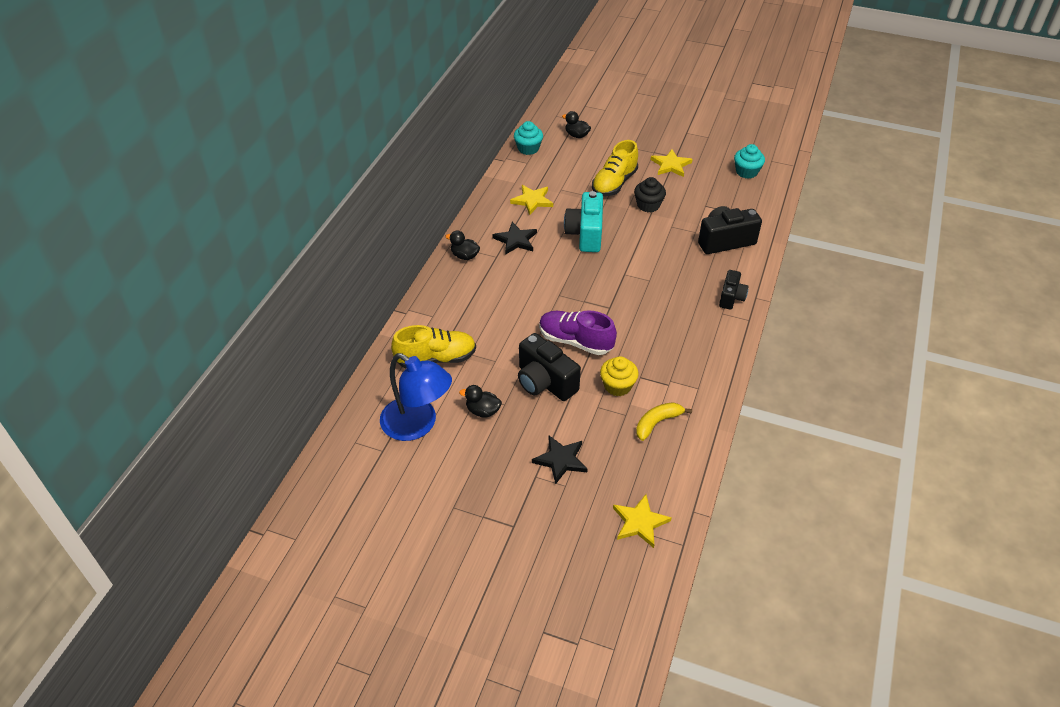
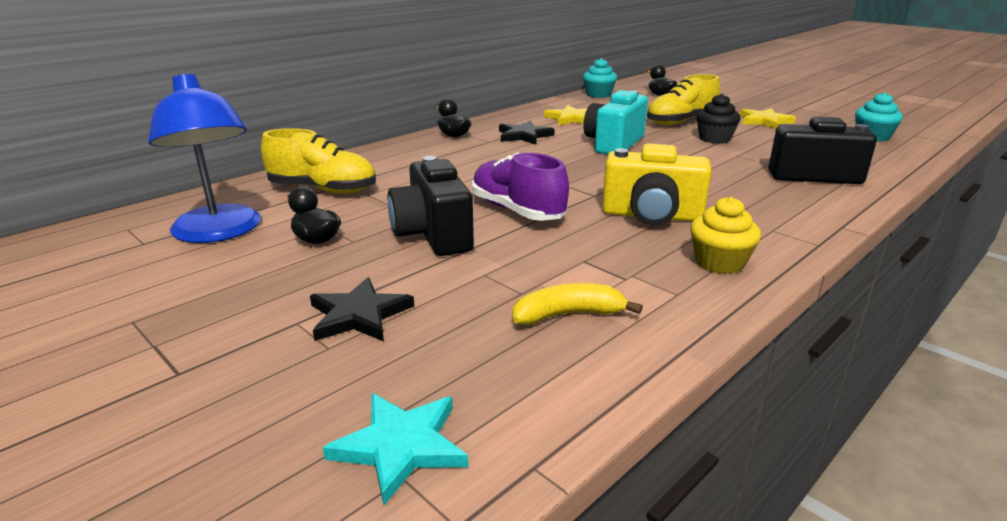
camera: 25 degrees right, 20 degrees down
yellow cupcake [600,356,639,396] -> yellow cupcake moved to [690,197,761,274]
yellow star [613,494,671,548] -> turquoise star [323,393,468,505]
black camera [719,270,749,310] -> none
none -> yellow camera [602,144,712,225]

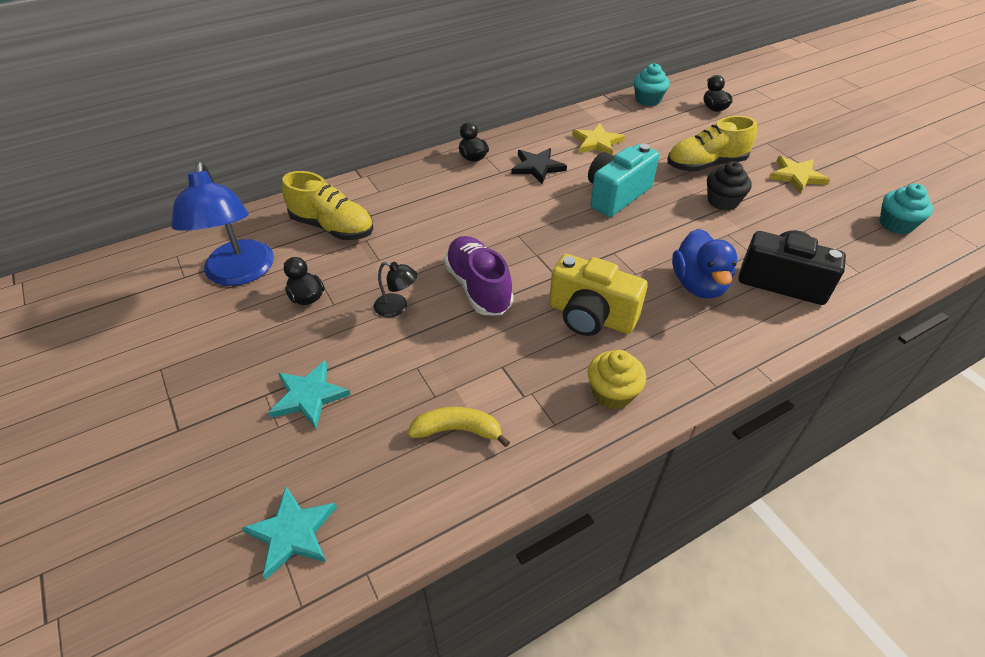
camera: 15 degrees right, 20 degrees up
black star [310,277,414,341] -> turquoise star [268,360,351,428]
black camera [388,156,474,256] -> black lamp [374,262,417,317]
none -> blue duck [672,229,738,299]

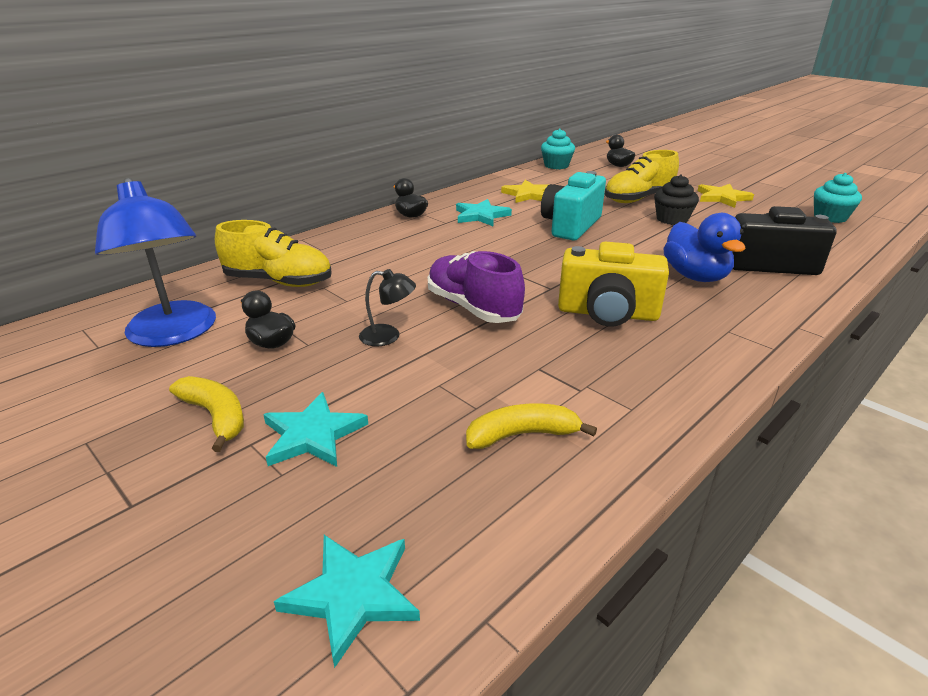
camera: 15 degrees left, 15 degrees down
black star [512,148,567,184] -> turquoise star [456,199,512,226]
yellow cupcake [588,350,646,410] -> none
none -> yellow banana [169,376,244,452]

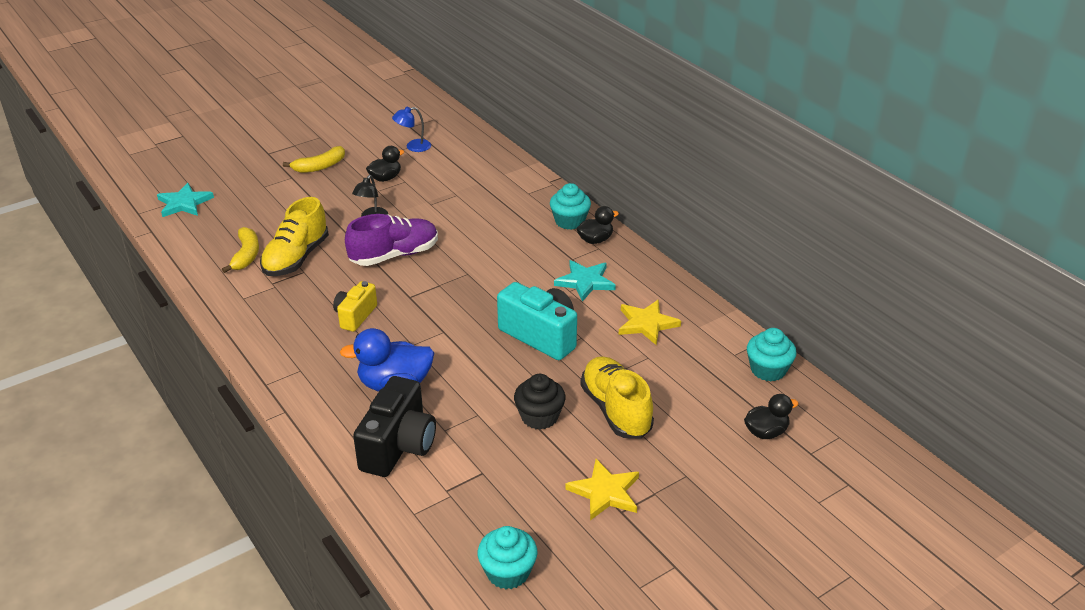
camera: 100 degrees right, 5 degrees up
blue lamp [95,177,216,347] -> blue lamp [392,107,431,152], size x0.46
yellow shoe [215,220,332,287] -> yellow shoe moved to [260,197,329,276]
turquoise star [263,392,368,467] -> none
yellow camera [558,242,669,326] -> yellow camera [333,281,377,332], size x0.60
none -> turquoise cupcake [550,183,591,230]

